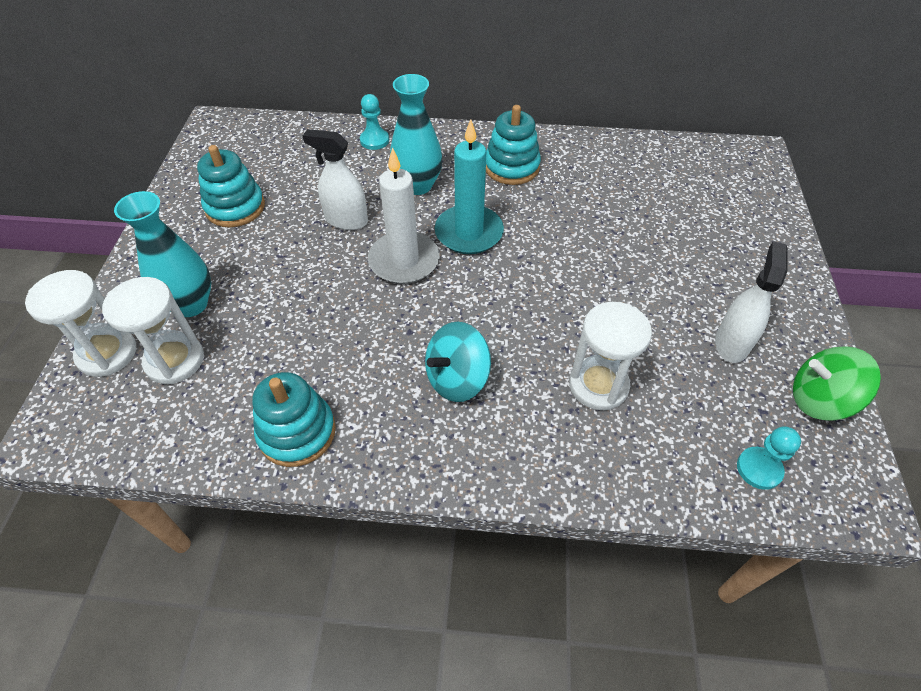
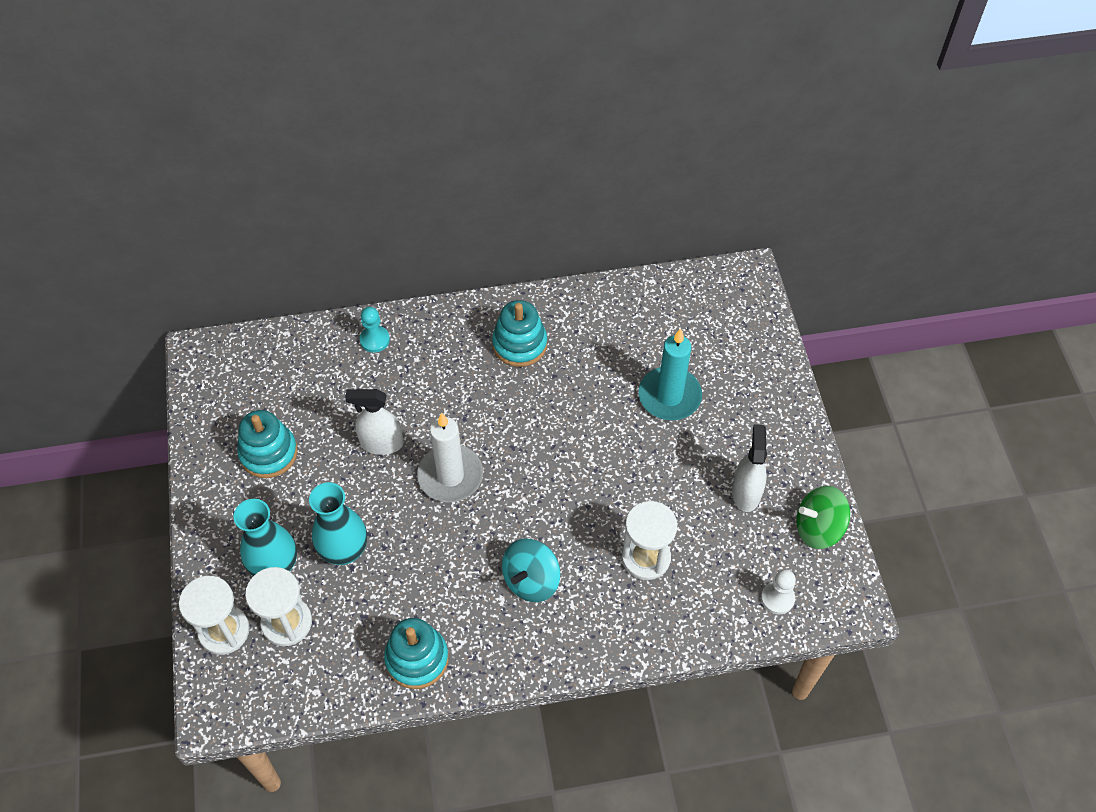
camera: 15 degrees left, 5 degrees up
turquoise vase [390,74,442,195] -> turquoise vase moved to [309,482,367,565]
turquoise candle [435,119,504,254] -> turquoise candle moved to [639,328,702,420]
turquoise pawn [737,426,801,490] -> white pawn [761,569,796,614]

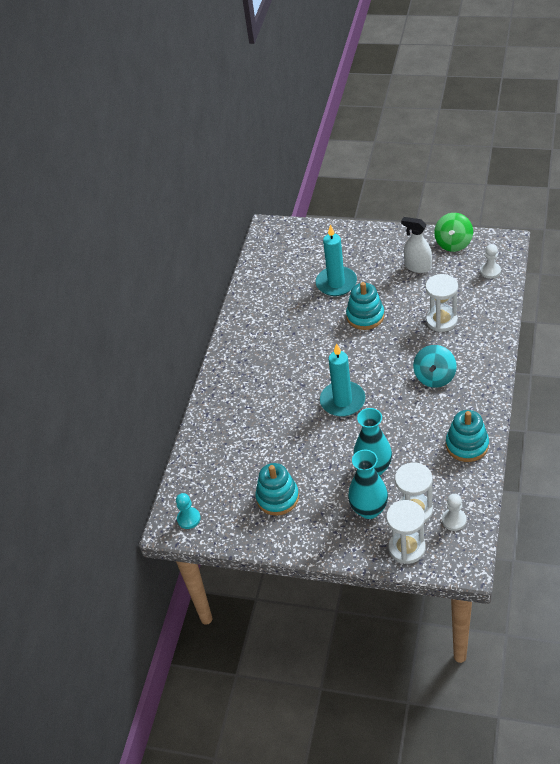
camera: 60 degrees left, 10 degrees down
white spray bottle [345,389,403,455] -> none
turquoise pawn [360,307,390,353] -> turquoise pawn moved to [176,493,201,529]
white candle [417,413,483,502] -> turquoise candle [320,343,365,417]
turquoise stacking toy [492,300,547,367] -> turquoise stacking toy moved to [346,282,385,330]
turquoise spinning top [502,538,560,602] -> turquoise spinning top turned 45 degrees clockwise [413,345,456,388]
none -> white pawn [442,494,467,531]

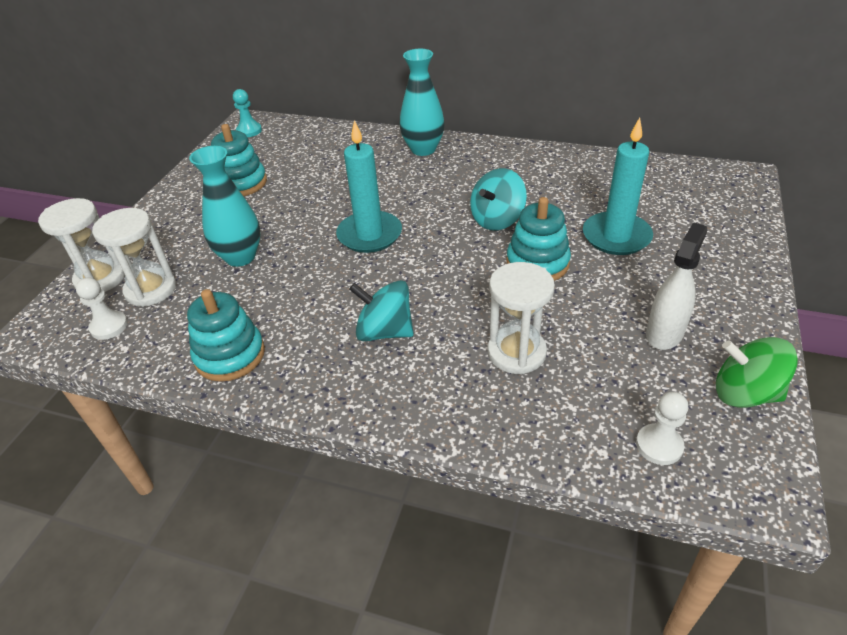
camera: 90 degrees right, 5 degrees down
turquoise vase [348,450,388,519] -> turquoise vase moved to [400,49,445,156]
none -> turquoise spinning top [470,168,527,231]

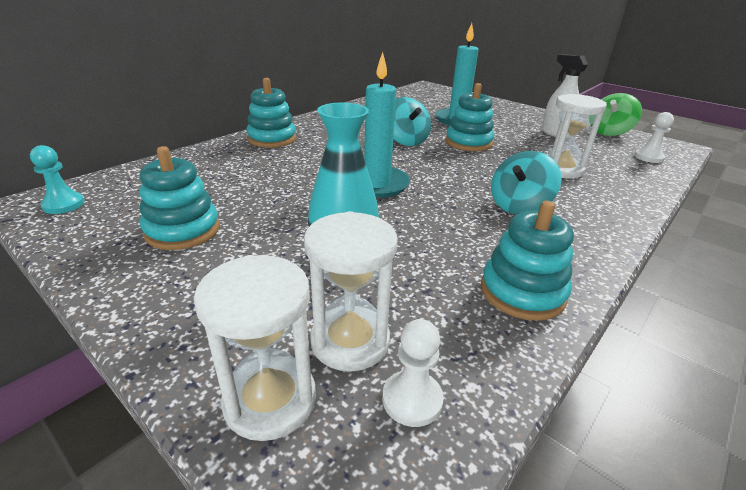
camera: 70 degrees left, 10 degrees down
turquoise vase [400,49,445,156] -> turquoise stacking toy [246,78,296,148]

